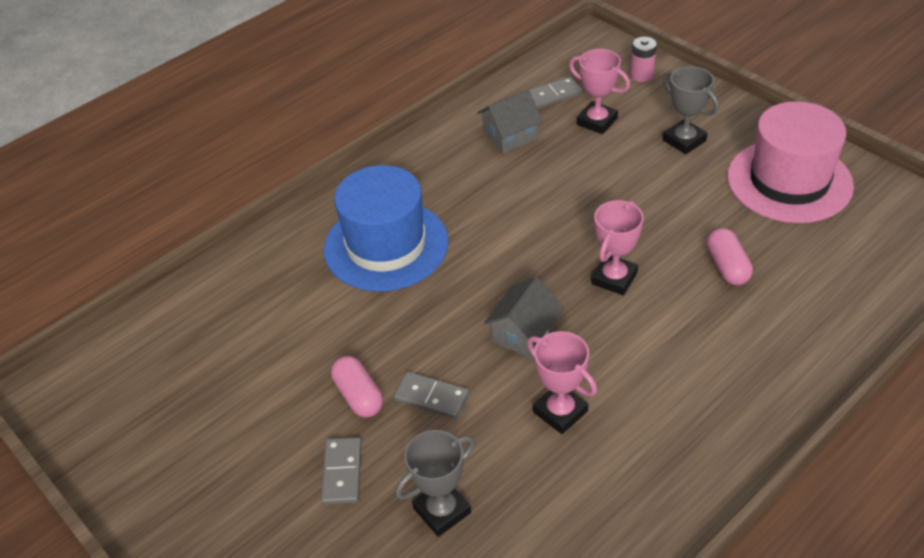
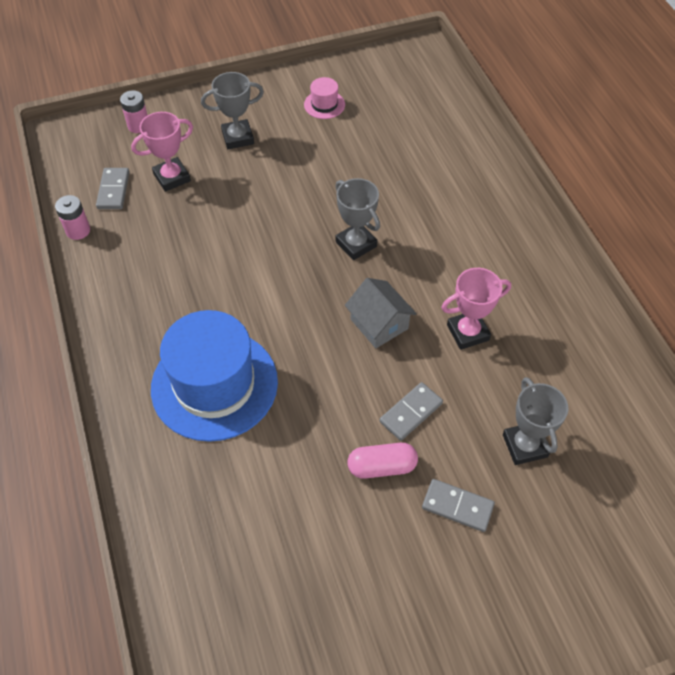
camera: 70 degrees left, 10 degrees up
grey house [477,90,543,154] -> none
pink trophy [591,200,644,295] -> grey trophy [335,178,380,260]
pink capsule [707,228,753,285] -> none
pink hat [727,101,854,223] -> pink hat [304,77,345,119], size x0.41
none -> pink battery [55,195,90,240]

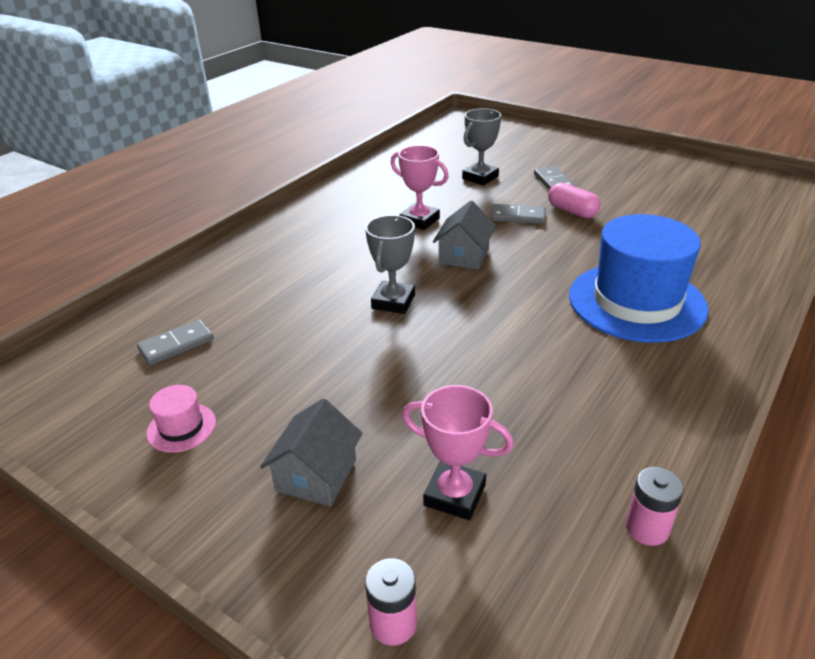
camera: 125 degrees left, 20 degrees down
grey domino [96,168,129,209] -> grey domino moved to [137,319,214,365]
grey trophy [201,72,264,149] -> grey house [260,398,362,506]

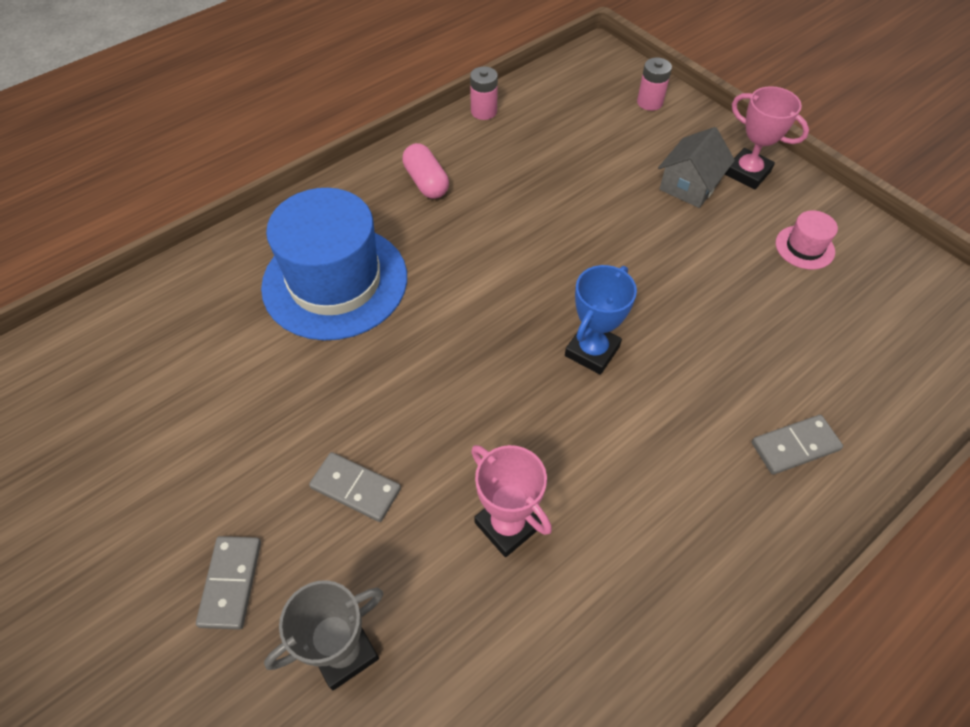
camera: 165 degrees left, 20 degrees up
grey domino [137,319,214,365] -> grey domino moved to [752,415,843,475]
grey trophy [365,215,415,314] -> blue trophy [565,265,637,375]
pink trophy [402,385,514,520] -> pink trophy moved to [725,86,809,189]
grey house [433,201,496,270] -> none
pink capsule [548,183,601,218] -> pink capsule moved to [402,143,449,199]

